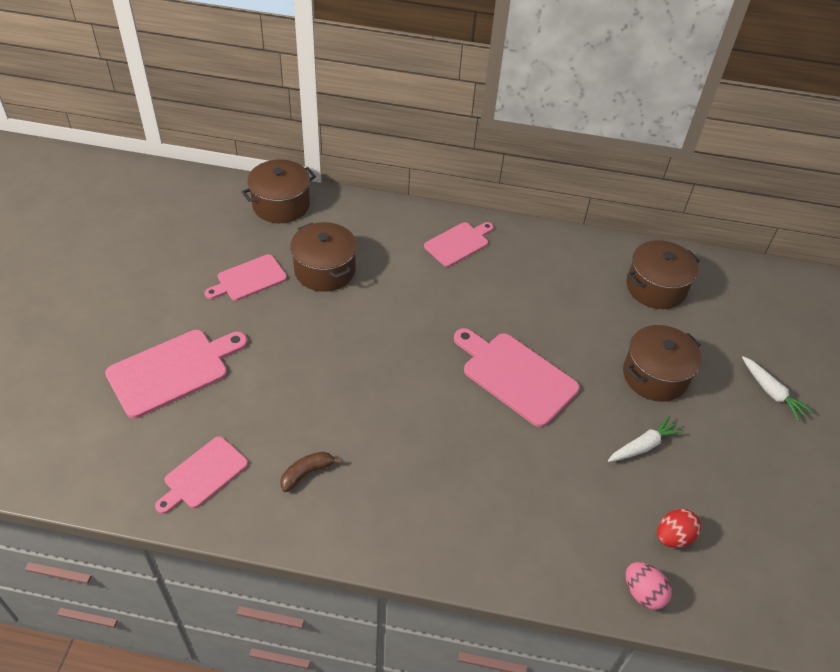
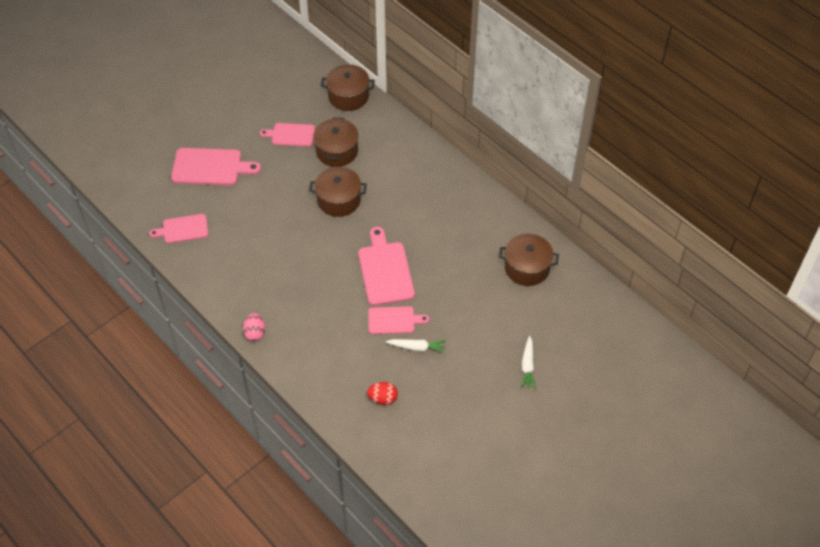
camera: 40 degrees right, 5 degrees up
brown banana [280,452,342,492] -> none
pink cutting board [424,222,494,267] -> pink cutting board moved to [368,306,429,334]
brown pot [623,325,702,402] -> brown pot moved to [309,167,367,217]
pink egg [626,562,672,610] -> pink egg moved to [243,313,265,341]

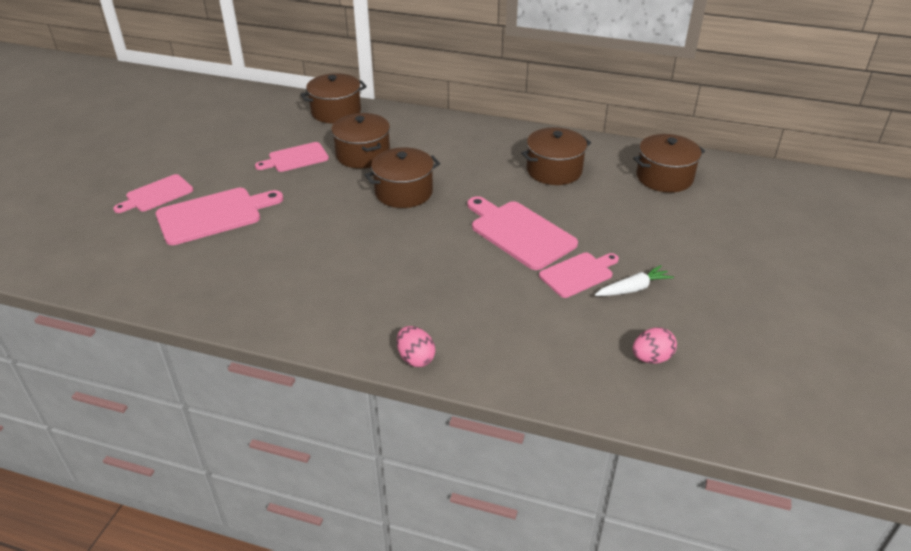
camera: 30 degrees left, 15 degrees down
pink cutting board [149,214,208,243] -> pink cutting board moved to [113,174,193,213]
red egg [367,382,398,405] -> pink egg [633,328,677,364]
white carrot [521,336,536,389] -> none
none -> brown pot [521,127,591,185]

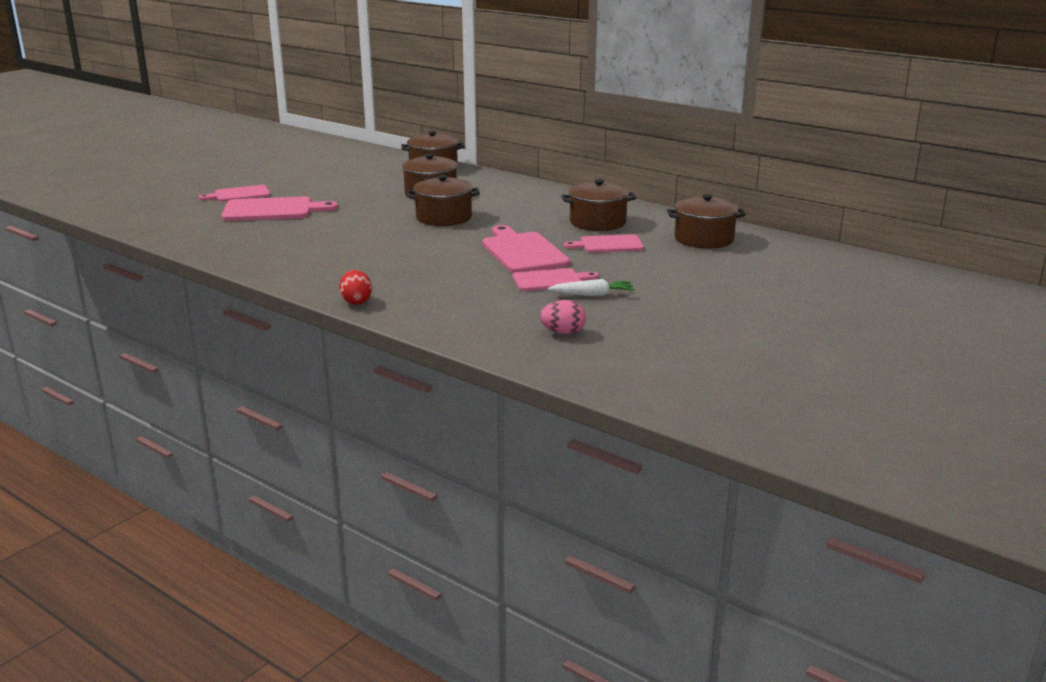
camera: 20 degrees right, 15 degrees down
pink cutting board [255,142,329,172] -> pink cutting board moved to [564,235,644,253]
pink egg [397,326,435,367] -> red egg [339,270,372,305]

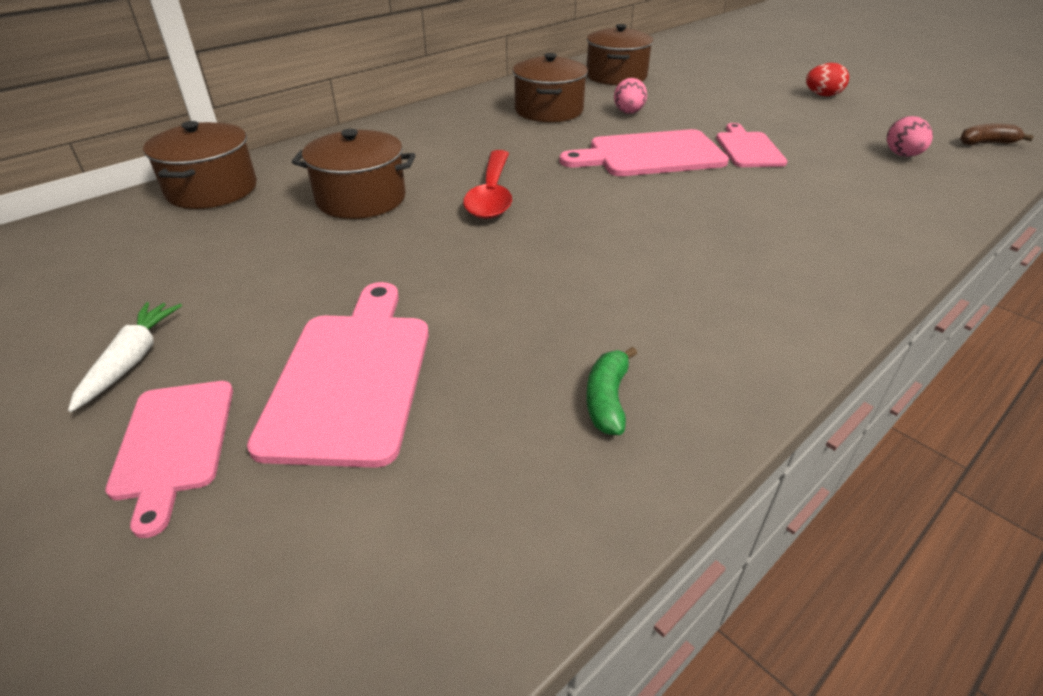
camera: 80 degrees left, 15 degrees up
red egg [339,270,372,305] -> red egg moved to [806,63,849,96]
brown pot [407,175,480,226] -> red spoon [463,150,512,219]
white carrot [547,279,635,296] -> white carrot moved to [68,302,182,412]
pink cutting board [564,235,644,253] -> pink egg [614,78,647,114]
none -> green banana [586,347,637,435]
none -> brown banana [960,124,1034,145]

